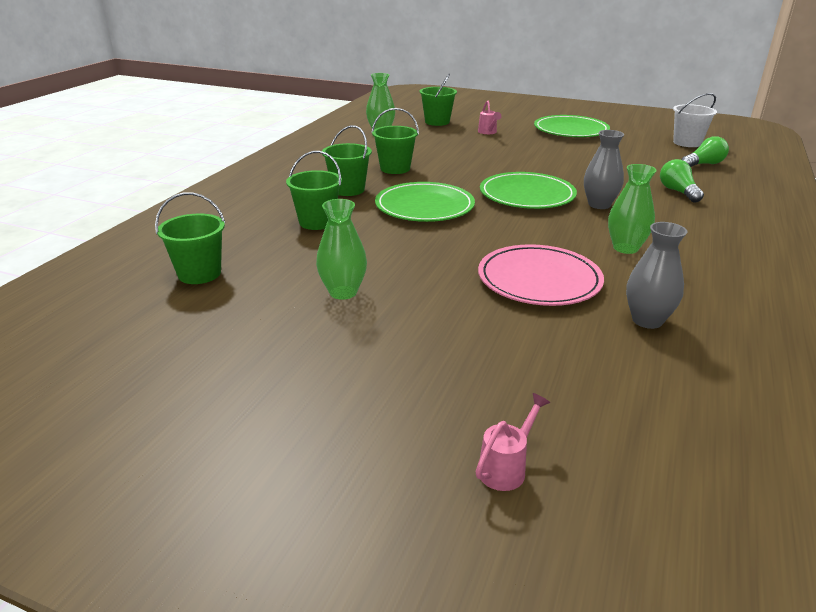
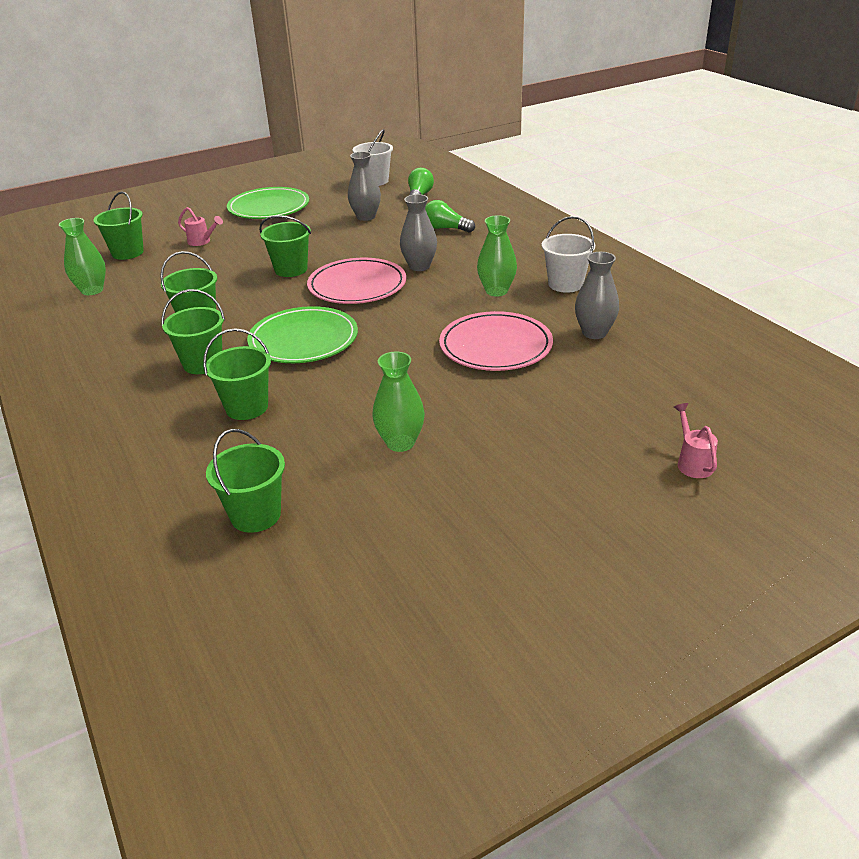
camera: 50 degrees left, 5 degrees up
green plate [480,172,577,209] -> pink plate [307,258,406,304]
none -> green bucket [259,215,311,277]
none -> grey vase [348,152,381,221]
none -> white bucket [541,216,595,293]

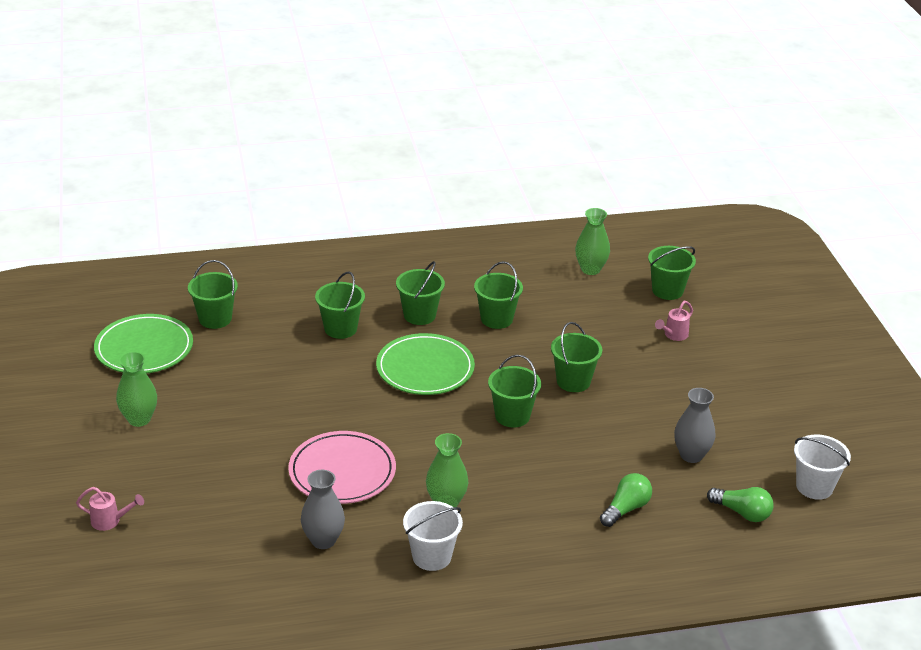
camera: 105 degrees right, 0 degrees up
green plate [227,187,309,219] -> green plate moved to [94,314,193,373]
pink plate [307,258,406,304] -> green bucket [488,355,541,428]
green vase [372,352,425,452] -> green vase moved to [116,352,157,427]
grey vase [400,194,437,271] -> none

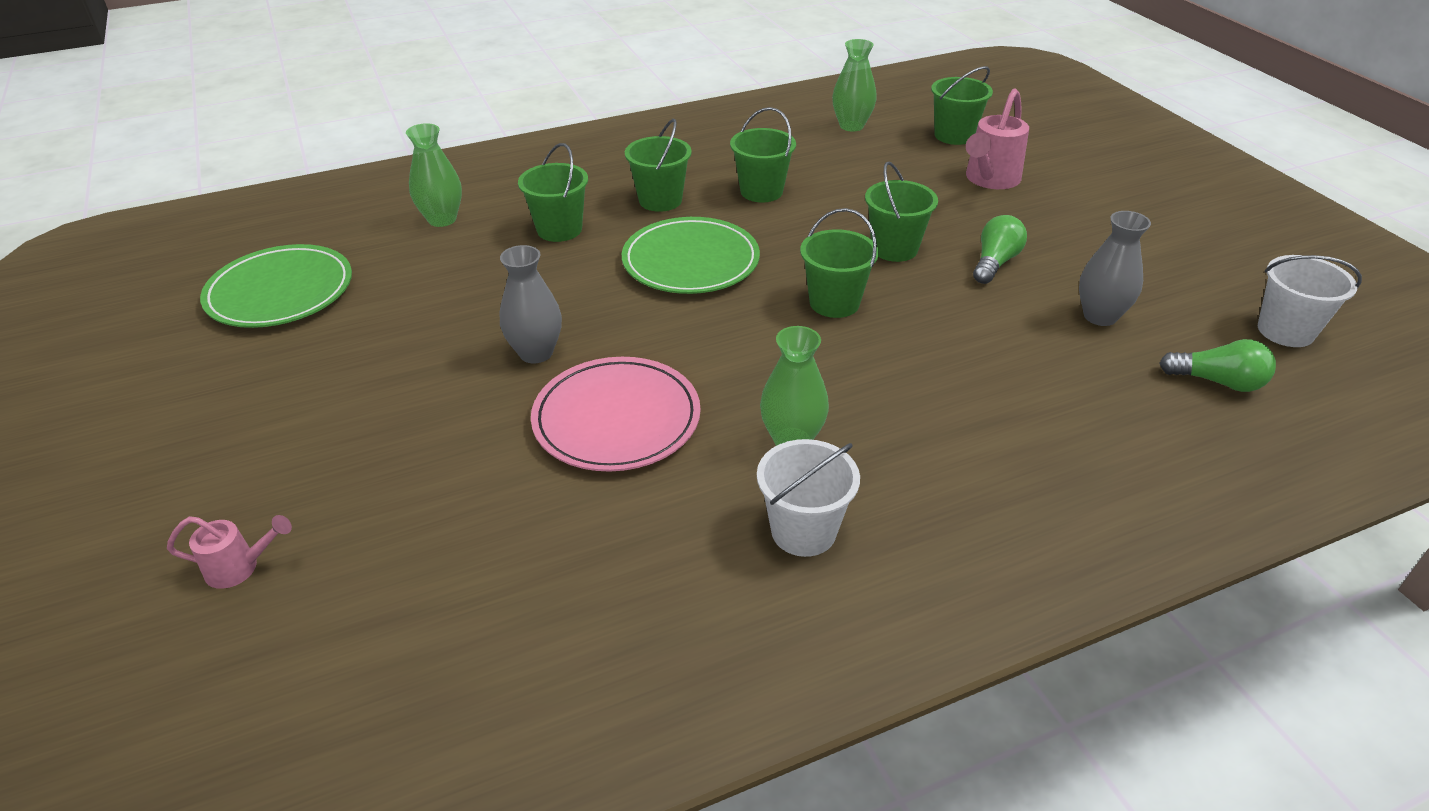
camera: 10 degrees left, 5 degrees up
green vase [116,352,157,427] -> green vase moved to [406,123,462,227]
green bucket [188,260,238,329] -> none
grey vase [301,470,345,549] -> grey vase moved to [500,245,562,363]
green light bulb [600,473,652,527] -> green light bulb moved to [973,215,1027,284]
pink watering can [655,301,693,341] -> pink watering can [966,88,1029,189], size x1.77

